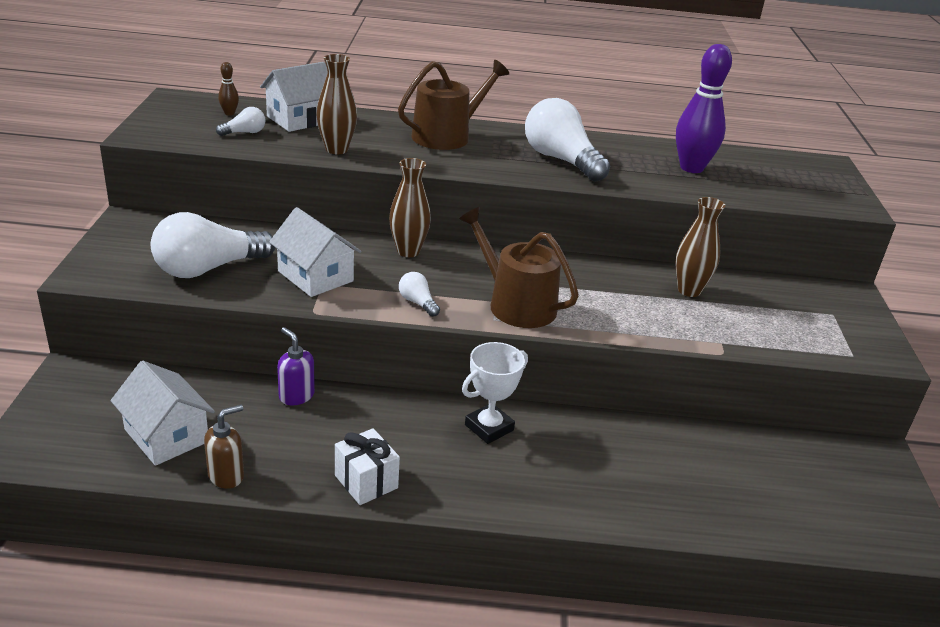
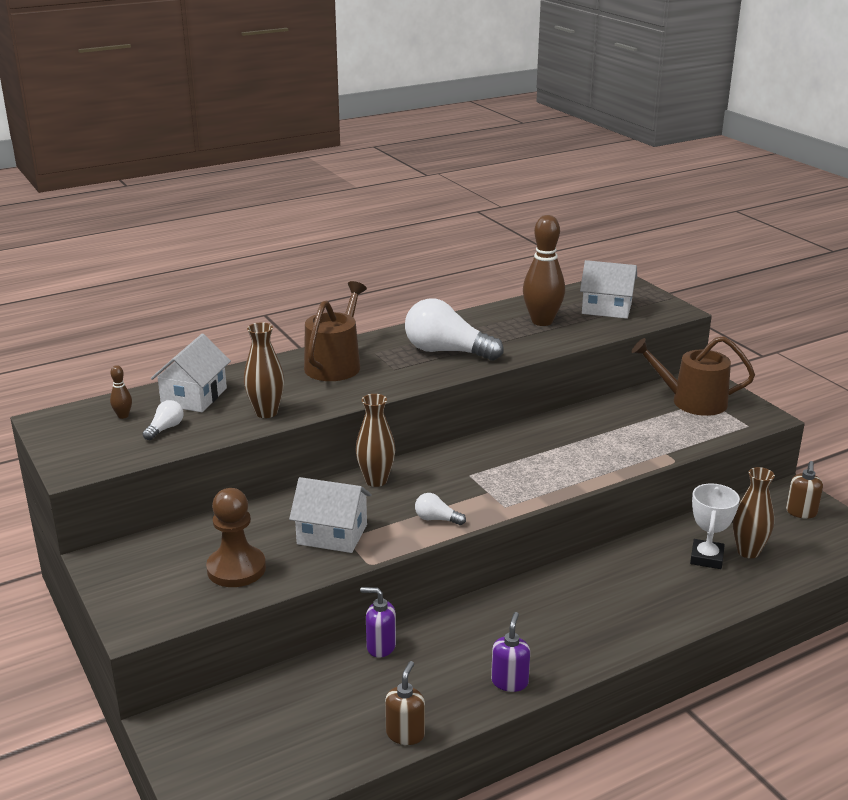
camera: 30 degrees left, 5 degrees down
white house [111,361,215,466] -> white house moved to [580,260,637,319]
white light bulb [151,212,275,278] -> brown pawn [206,488,266,587]
white gift [335,428,400,505] -> purple soap dispenser [491,612,530,692]
brown watering can [459,207,579,328] -> brown watering can moved to [631,336,755,416]
white trophy [462,342,528,444] -> white trophy moved to [690,483,740,569]
purple bowling pin [676,44,732,173] -> brown bowling pin [523,215,565,326]
brown vase [676,197,725,297] -> brown vase moved to [733,467,775,558]
none -> brown soap dispenser [786,461,823,519]

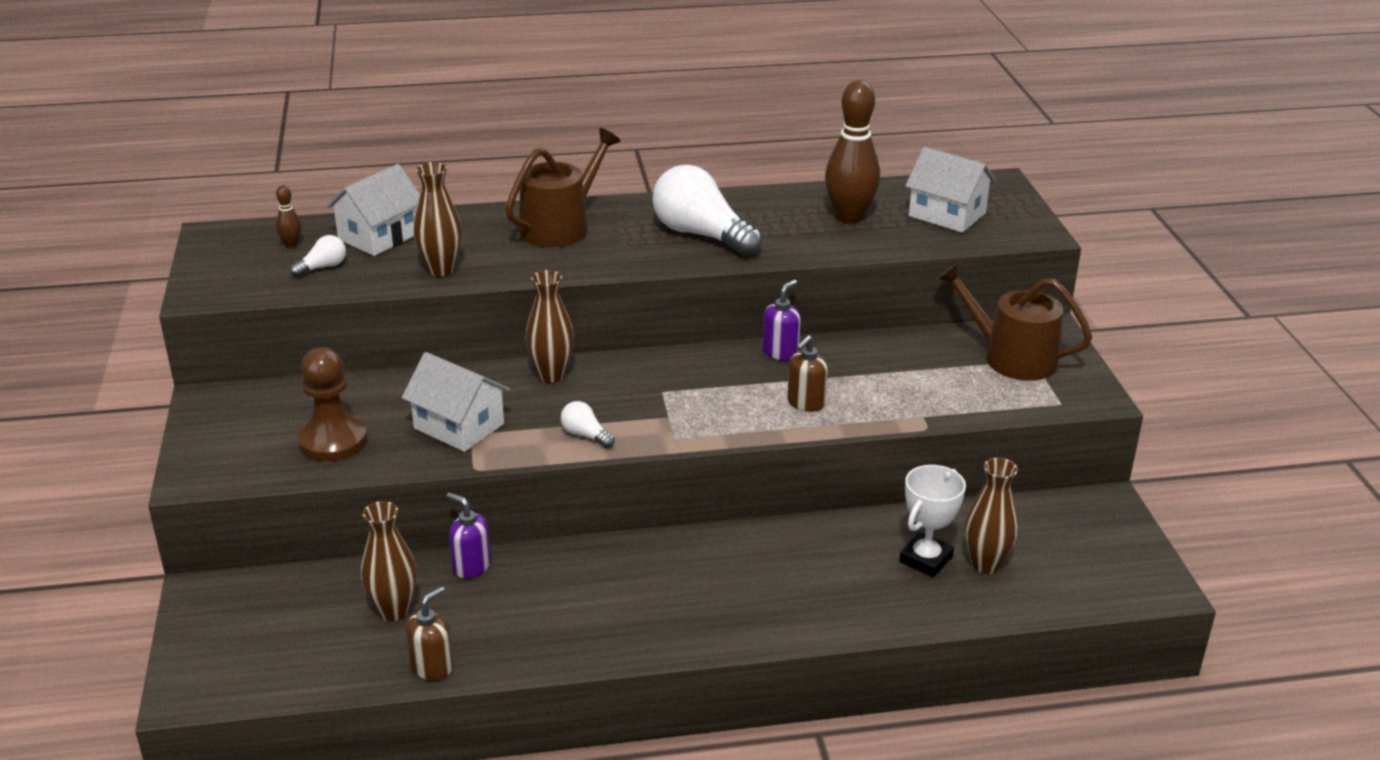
camera: 20 degrees right, 5 degrees up
purple soap dispenser [491,612,530,692] -> purple soap dispenser moved to [762,280,801,360]
brown soap dispenser [786,461,823,519] -> brown soap dispenser moved to [787,335,828,412]
none -> brown vase [361,501,417,622]

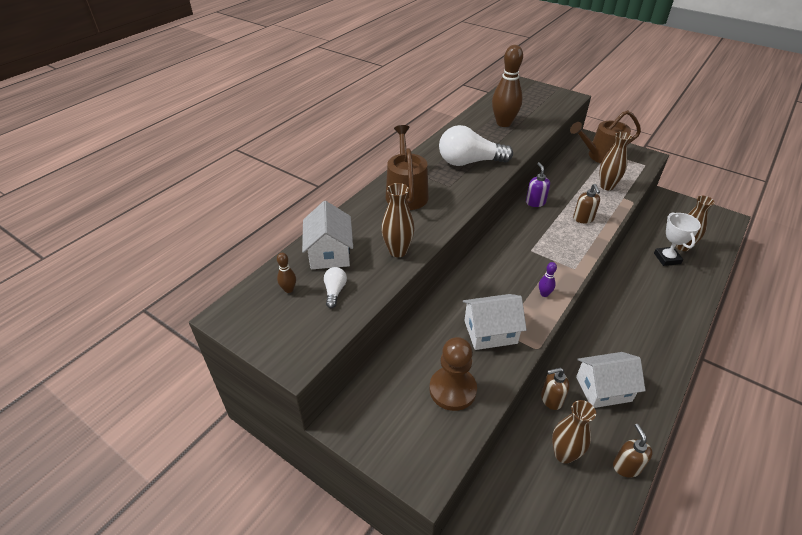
camera: 45 degrees left, 10 degrees up
purple soap dispenser [447,492,491,579] -> brown soap dispenser [541,368,570,410]
brown vase [525,270,574,383] -> brown vase moved to [600,132,632,190]
white light bulb [561,401,615,448] -> purple bowling pin [539,262,557,297]
white house [905,147,996,233] -> white house moved to [576,352,646,408]

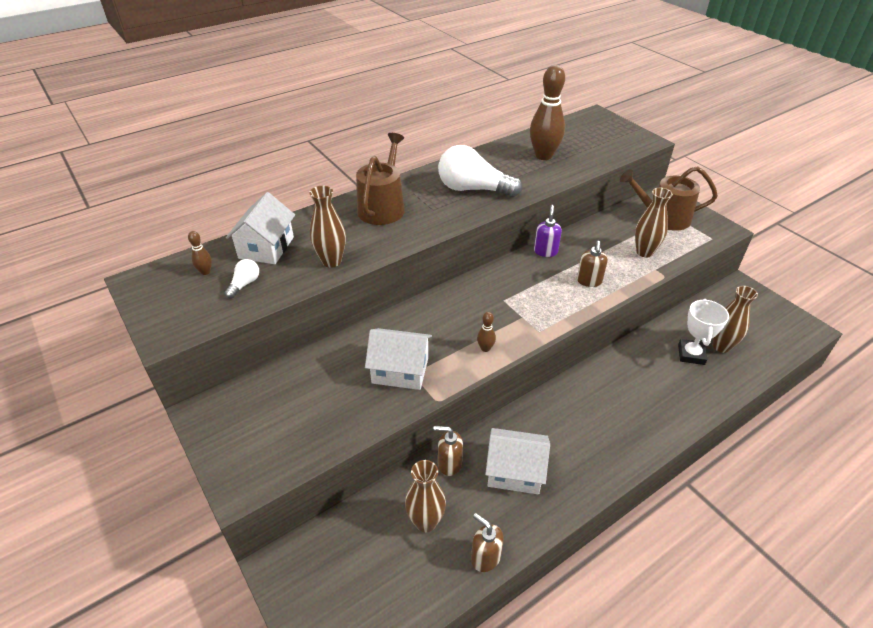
camera: 20 degrees right, 0 degrees up
brown pawn [429,337,477,411] -> none
purple bowling pin [539,262,557,297] -> brown bowling pin [477,312,496,352]
brown soap dispenser [613,424,653,478] -> brown soap dispenser turned 60 degrees counterclockwise [471,513,504,572]

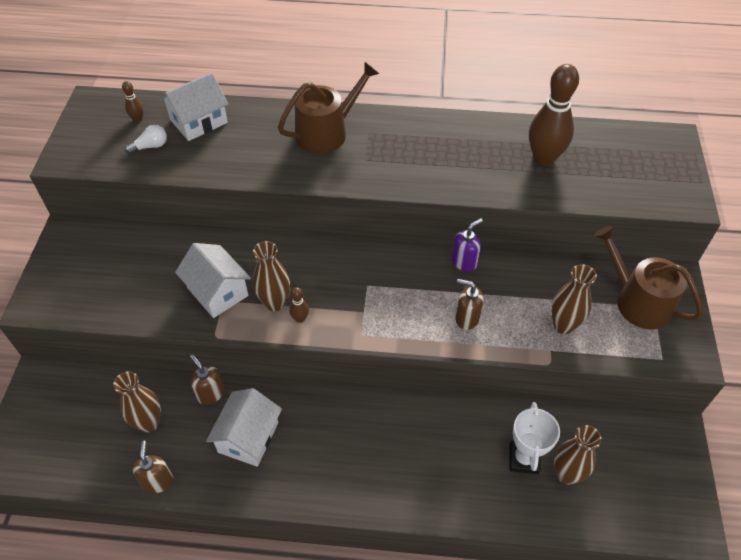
camera: 40 degrees right, 10 degrees up
brown vase [309,186,346,268] -> brown vase moved to [253,241,290,311]
white light bulb [438,145,522,197] -> none
white house [485,428,550,494] -> white house turned 60 degrees clockwise [206,388,282,467]
brown soap dispenser [577,241,608,287] -> brown soap dispenser turned 60 degrees clockwise [455,279,484,330]
white trophy [678,299,729,365] -> white trophy turned 45 degrees counterclockwise [509,402,560,474]

